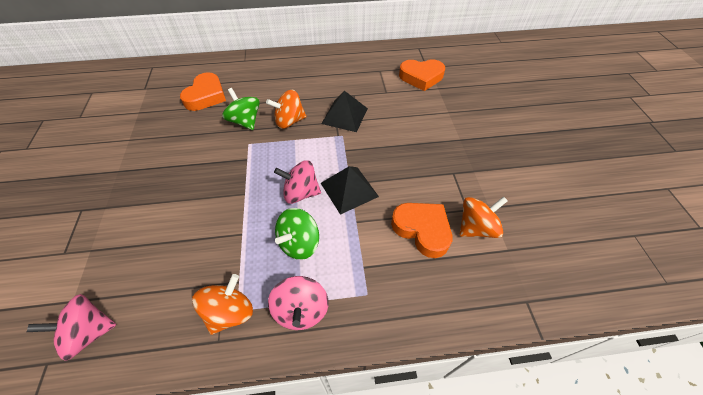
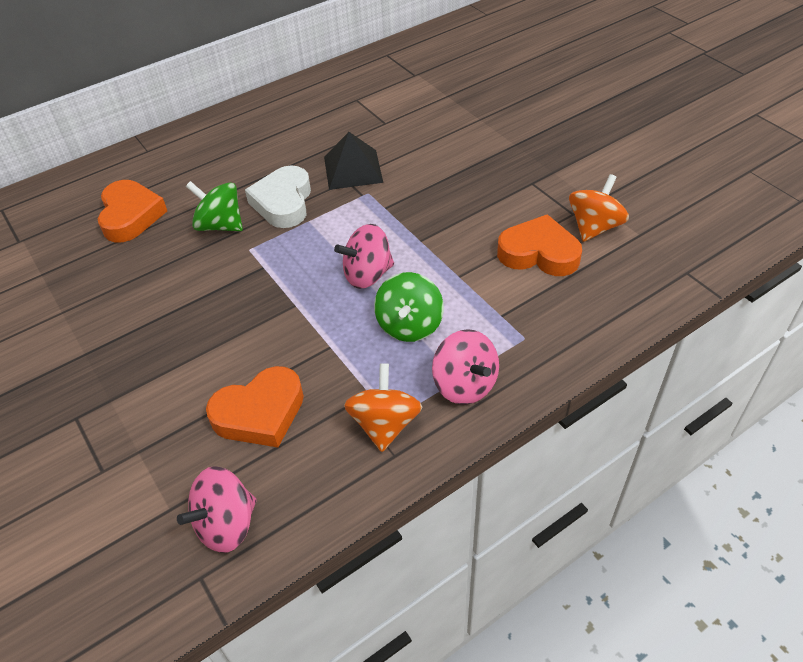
camera: 25 degrees left, 5 degrees down
orange spinning top [266,90,306,129] -> white heart [245,165,311,228]
black pyramid [321,166,379,215] -> none
orange heart [399,59,445,91] -> orange heart moved to [206,366,304,447]

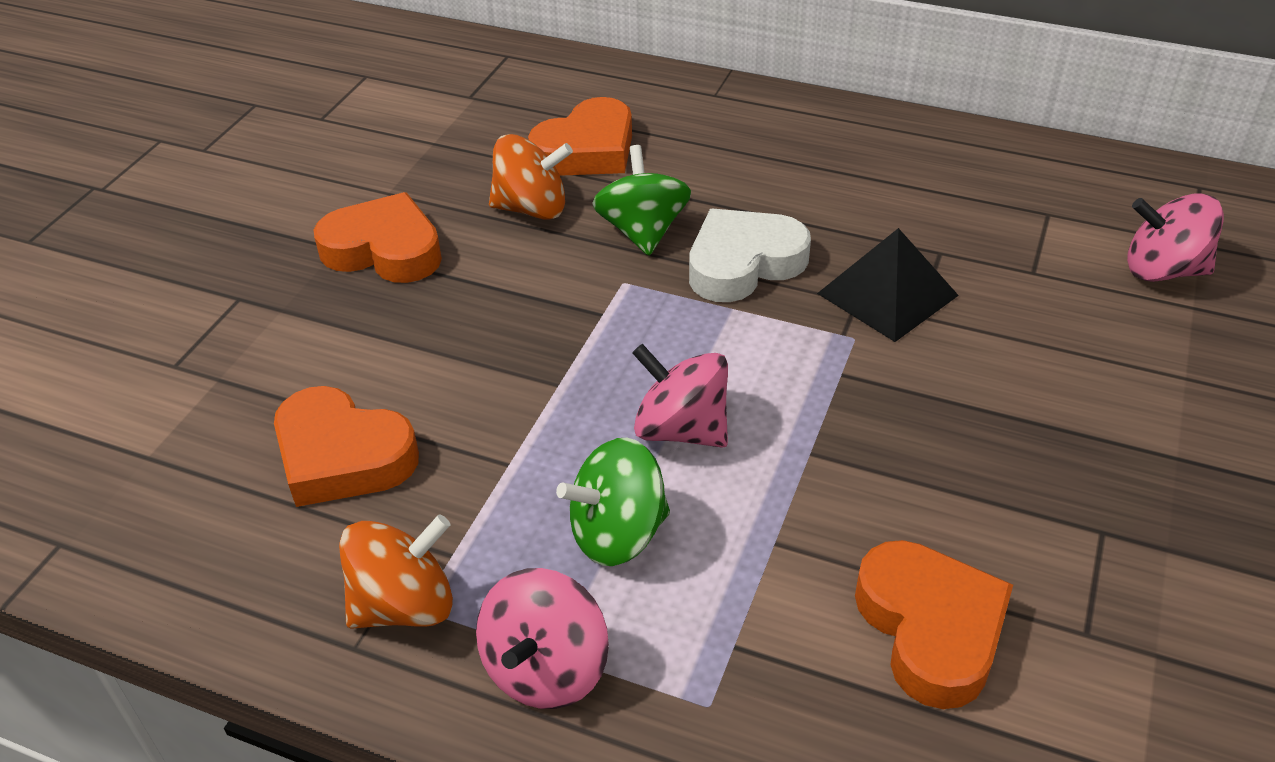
camera: 55 degrees right, 5 degrees down
pink spinning top [177,466,257,553] -> pink spinning top moved to [1127,194,1224,282]
orange spinning top [569,174,629,242] -> orange spinning top moved to [489,134,573,220]
none -> orange heart [314,192,442,283]

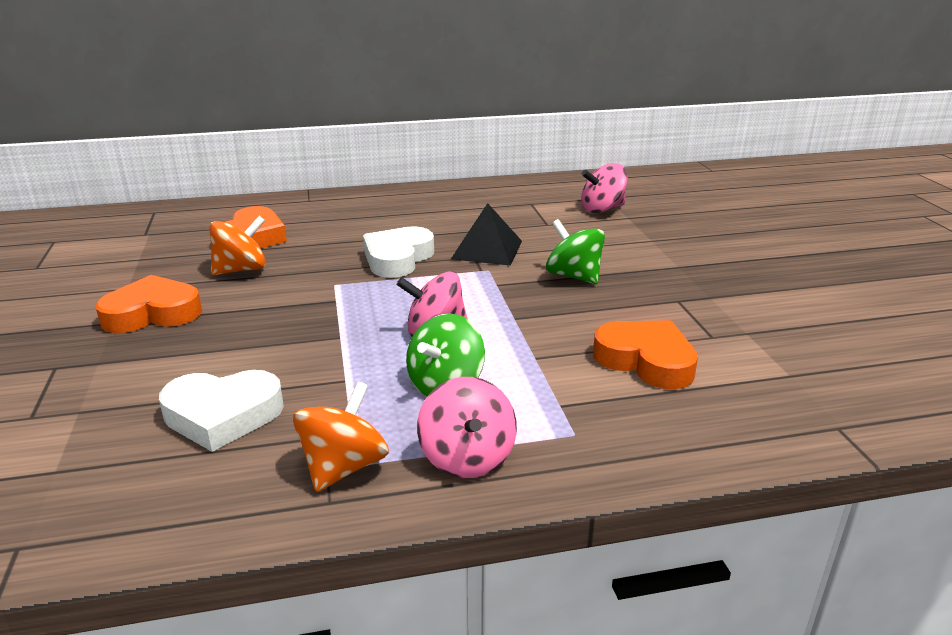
camera: 35 degrees left, 15 degrees down
orange heart [274,386,419,507] -> white heart [159,370,284,452]
green spinning top [592,145,691,255] -> green spinning top moved to [546,219,605,284]

